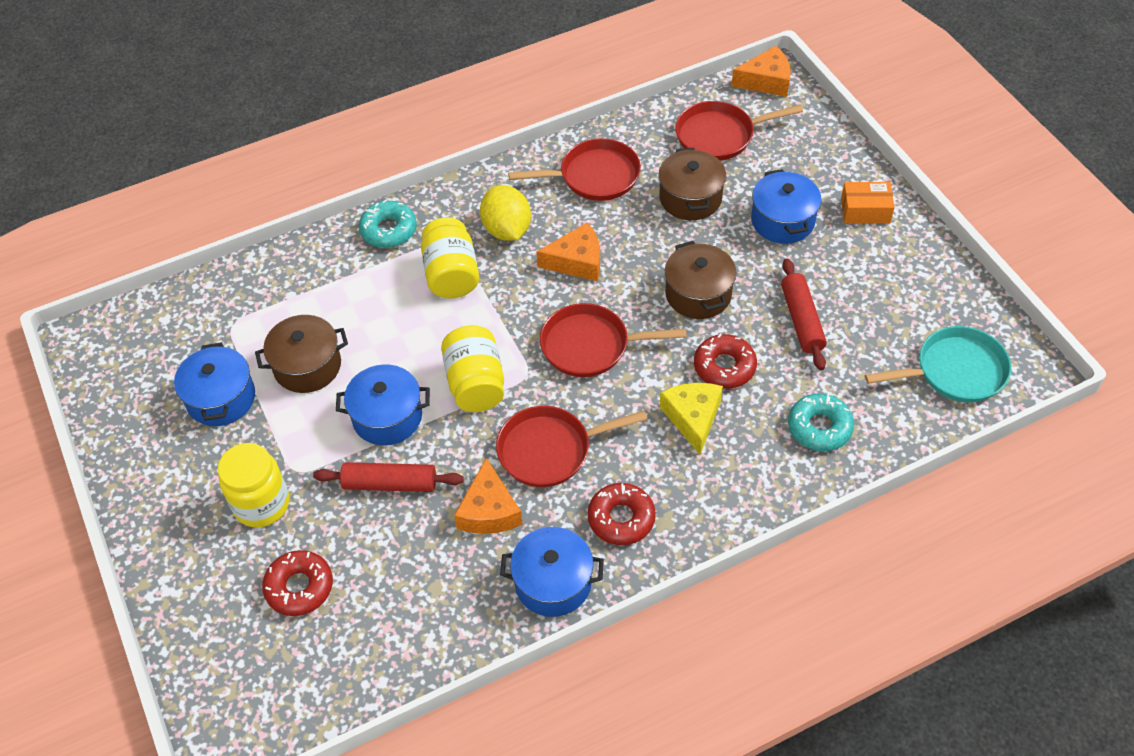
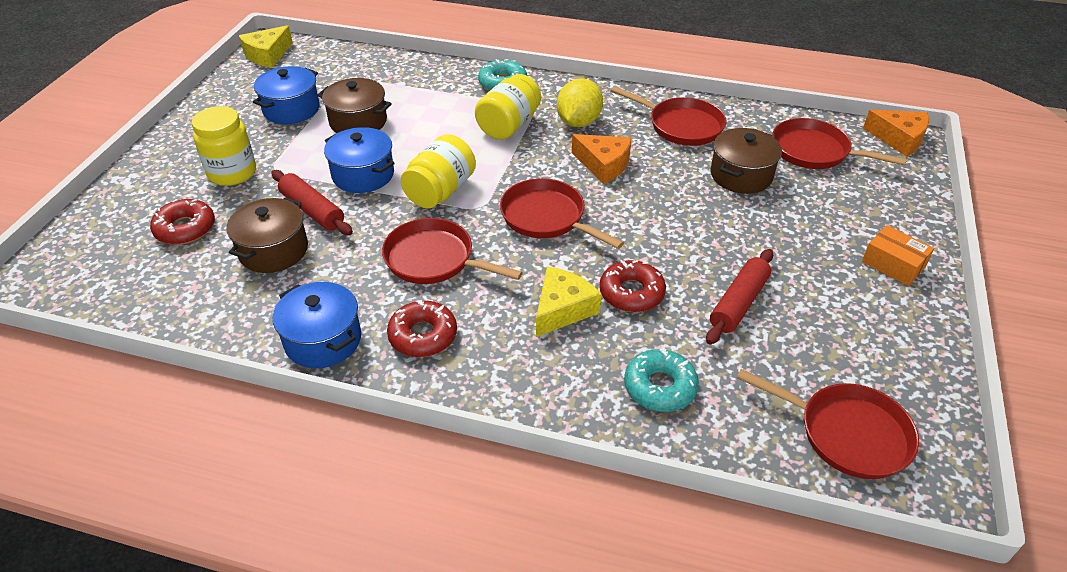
camera: 40 degrees right, 10 degrees down
orange cheese [454,458,523,534] -> none
brown pot [665,241,737,319] -> brown pot moved to [227,197,308,273]
blue pot [751,169,821,244] -> none
turquoise pan [865,326,1011,402] -> red pan [737,369,919,479]
none -> yellow cheese [239,25,293,68]

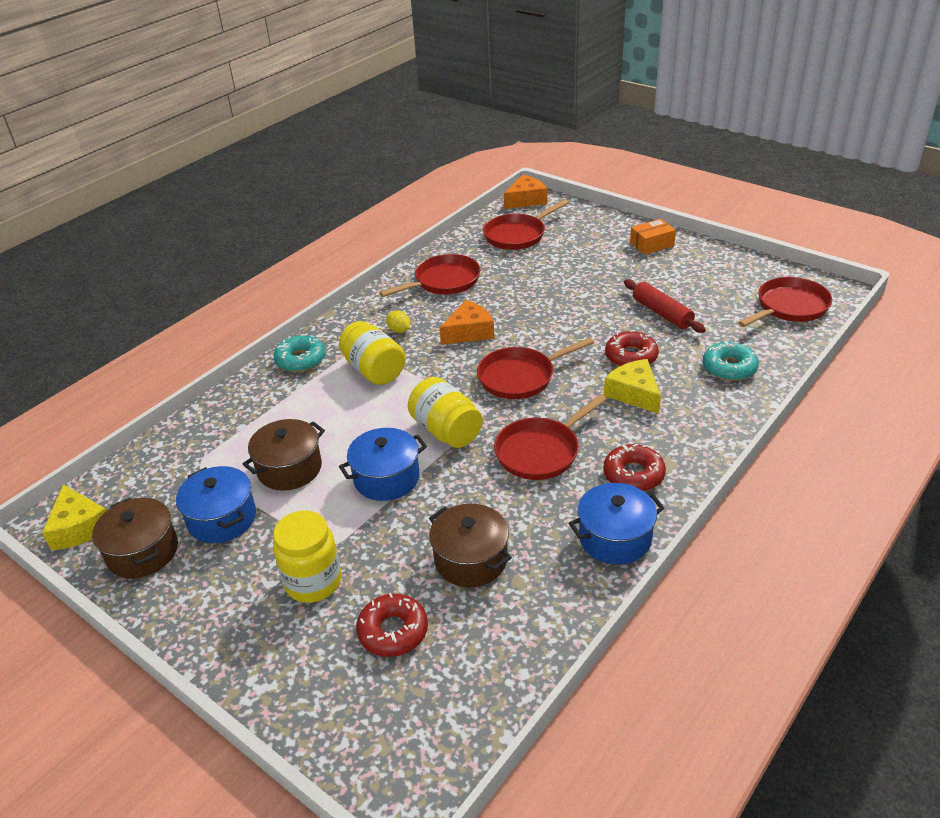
camera: 65 degrees left, 5 degrees down
red rolling pin [271,170,353,235] -> none
yellow lemon [557,78,603,127] -> yellow lemon [386,310,410,333], size x0.51
brown pot [711,128,782,194] -> brown pot moved to [92,498,178,578]

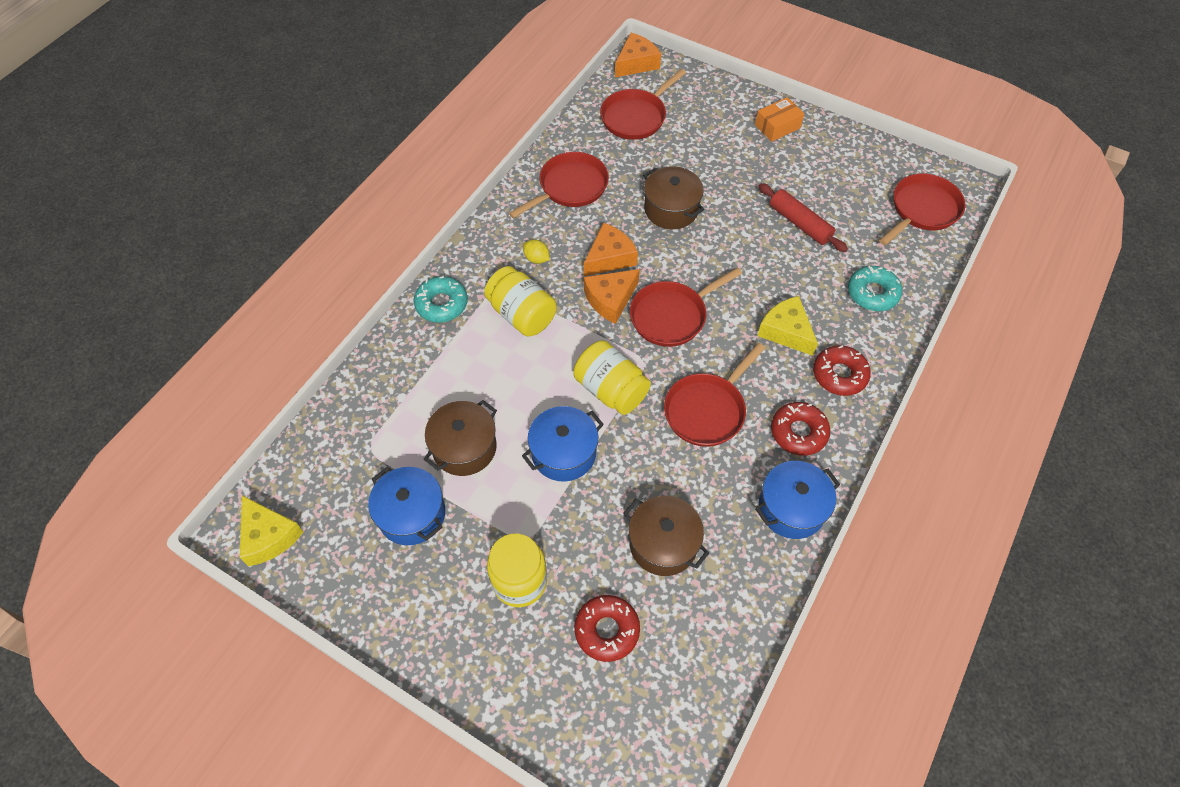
camera: 10 degrees left, 20 degrees up
brown pot [92,498,178,578] -> brown pot moved to [643,167,704,229]
red donut [605,330,659,367] -> red donut moved to [813,345,871,396]
none -> orange cheese [584,269,640,324]

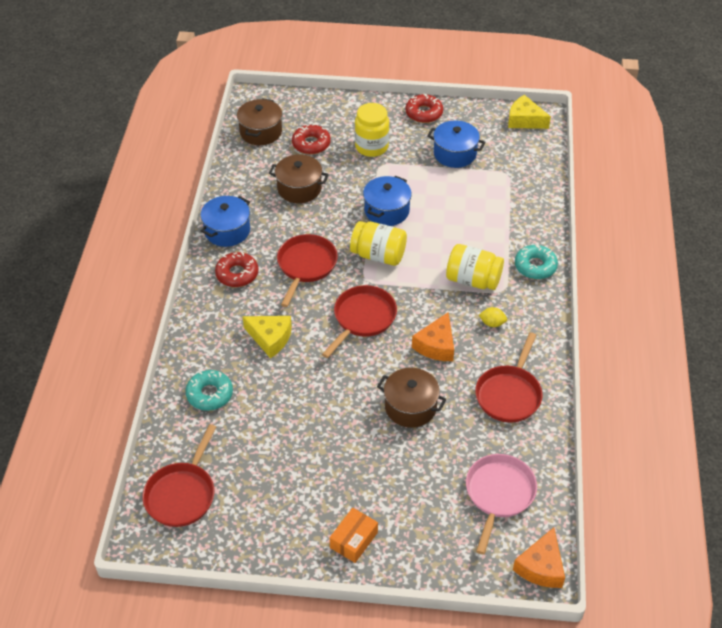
camera: 155 degrees right, 10 degrees down
brown pot [424,400,497,476] -> brown pot moved to [237,98,282,145]
orange cheese [584,269,640,324] -> none
red pan [600,69,686,140] -> pink pan [466,454,537,555]
red rolling pin [759,183,848,252] -> none
red donut [813,345,871,396] -> red donut moved to [405,94,443,123]

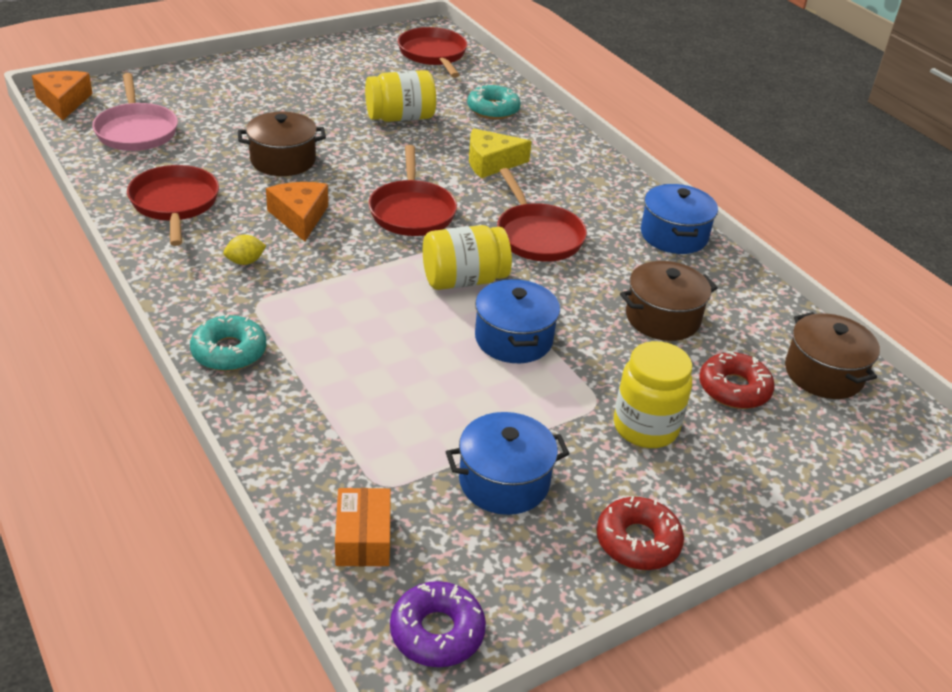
camera: 140 degrees right, 10 degrees down
red donut [215,252,259,287] -> none
orange box [330,508,378,563] -> orange box moved to [335,488,391,566]
yellow jar [446,244,504,290] -> yellow jar moved to [365,70,436,122]
yellow cheese [508,95,551,129] -> purple donut [390,581,486,667]

